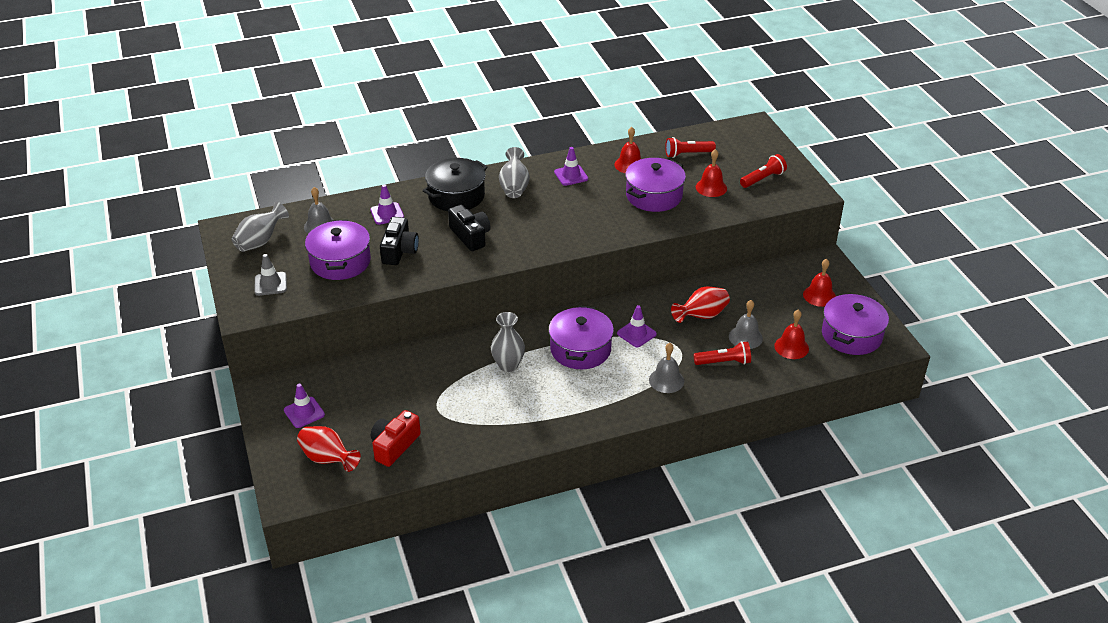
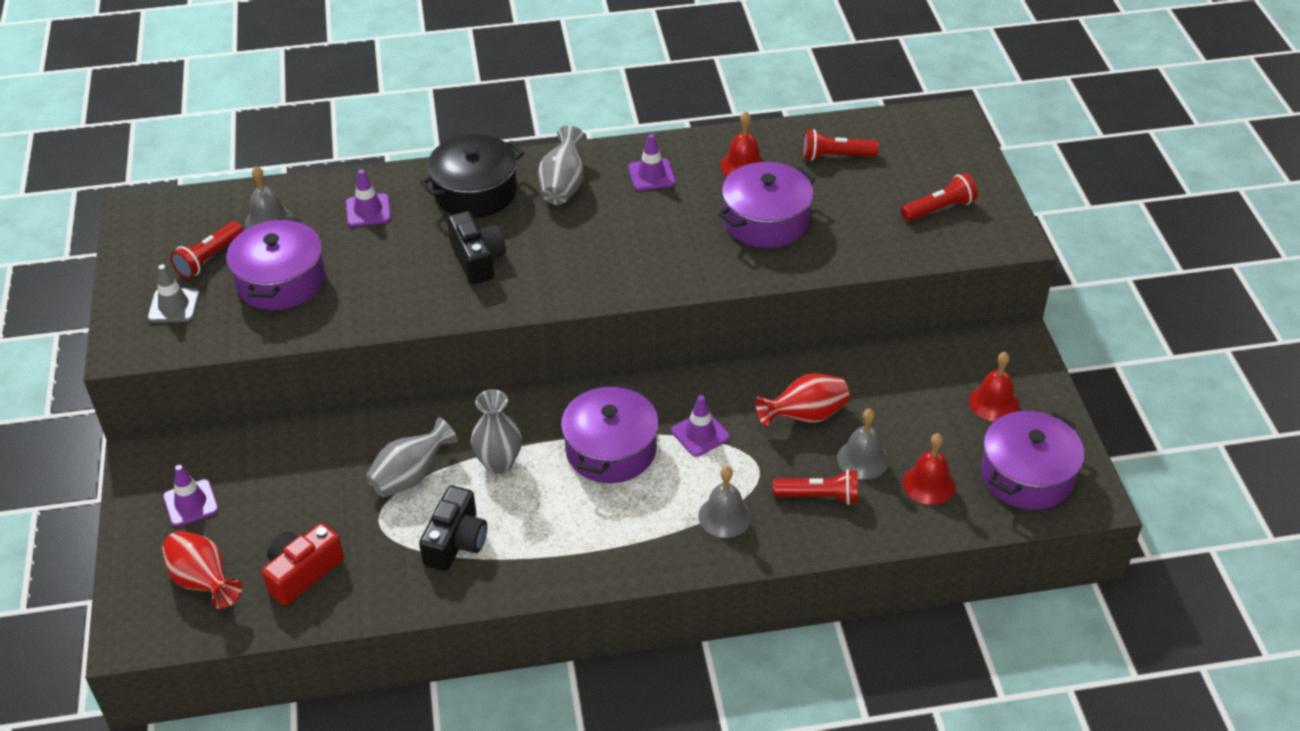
camera: 10 degrees right, 5 degrees up
grey vase [232,202,289,252] -> grey vase moved to [366,417,458,497]
black camera [380,217,419,265] -> black camera moved to [419,485,487,571]
red bell [696,149,727,197] -> none
none -> red flashlight [170,221,244,279]

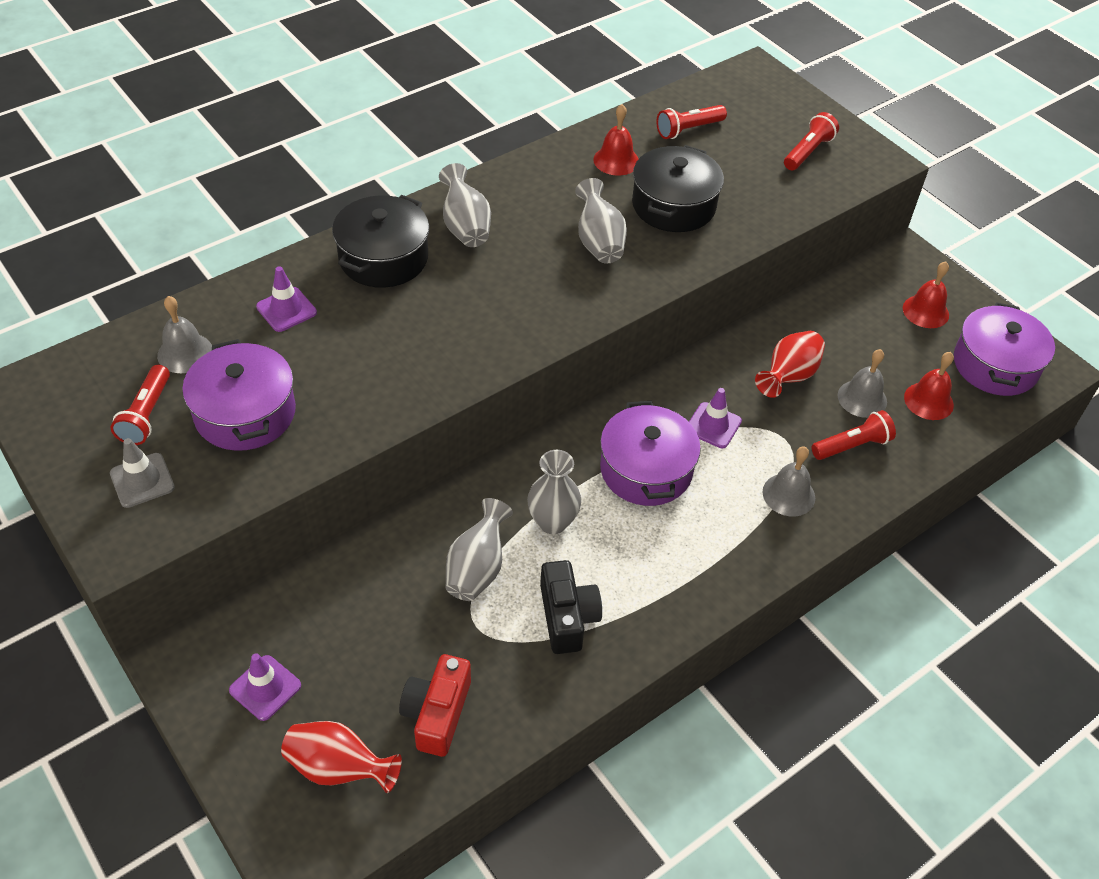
camera: 30 degrees left, 5 degrees up
black camera [447,211,506,284] -> none
purple traffic cone [628,134,675,191] -> none
purple pot [718,162,816,248] -> black pot [632,145,724,232]
none -> grey vase [575,178,627,264]

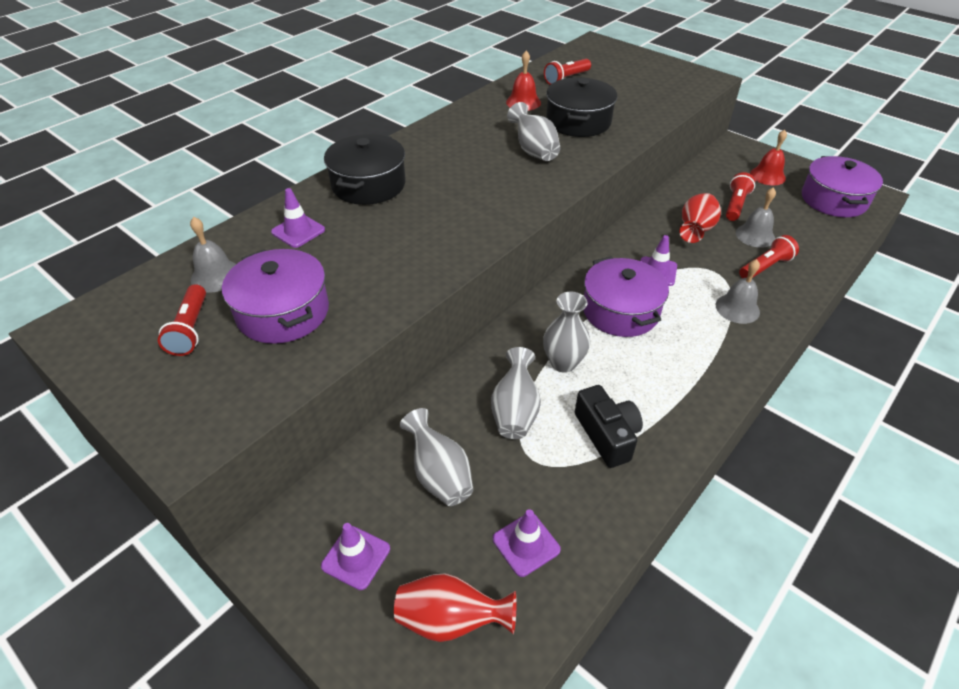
camera: 10 degrees left, 5 degrees down
grey traffic cone [110,438,175,508] -> none
red camera [399,654,471,757] -> purple traffic cone [493,509,561,577]
grey vase [439,163,491,247] -> grey vase moved to [400,408,473,506]
red flashlight [784,112,839,170] -> red flashlight moved to [726,172,755,221]
red bell [904,352,954,420] -> none

